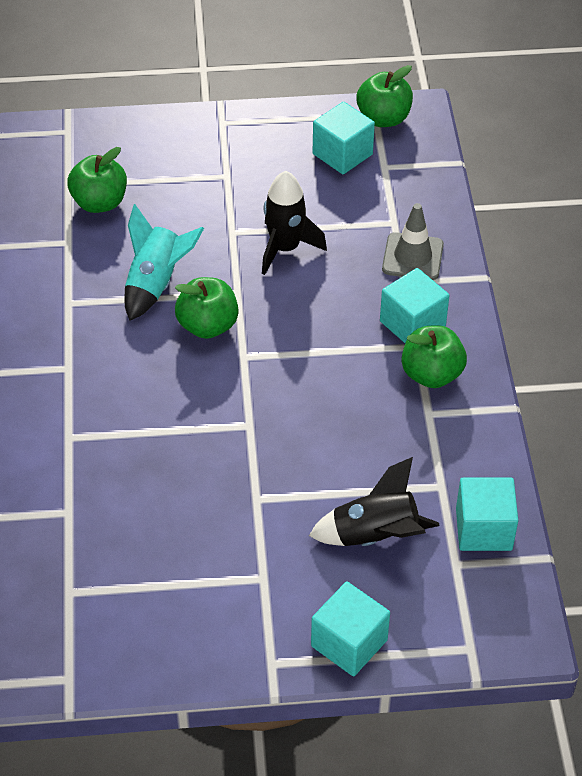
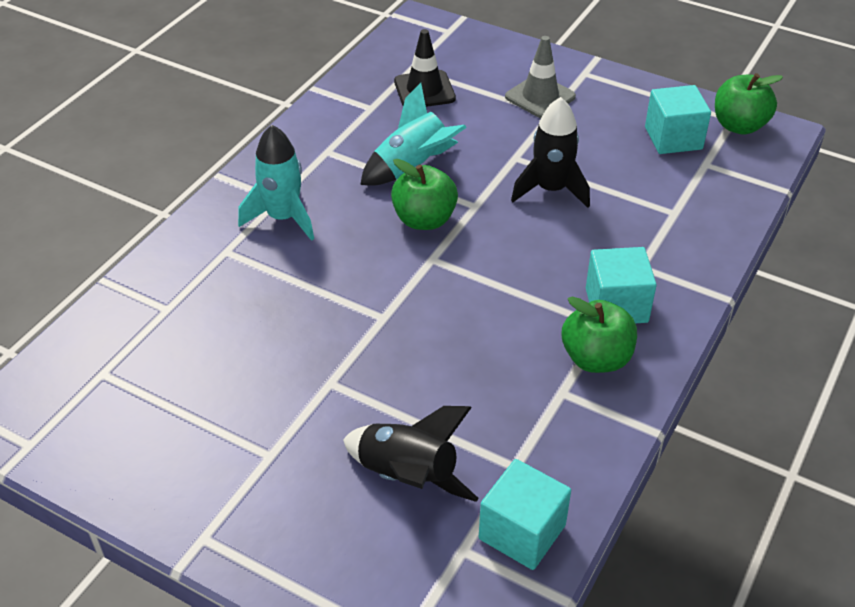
camera: 35 degrees right, 5 degrees down
green apple [67,147,127,213] -> black traffic cone [394,29,456,107]
turquoise cube [311,582,390,676] -> none
grey traffic cone [382,203,444,280] -> grey traffic cone moved to [505,36,576,118]
none -> turquoise rocket [238,125,314,241]

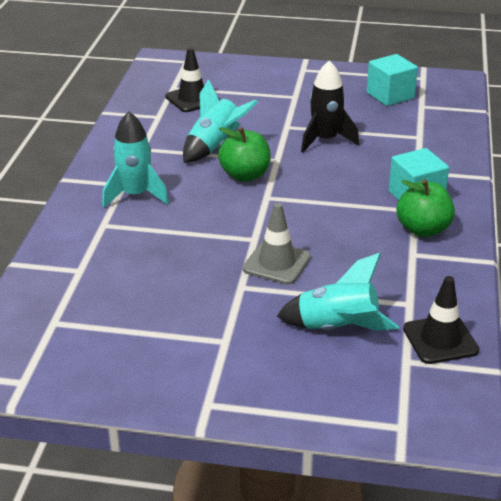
camera: 20 degrees left, 10 degrees down
black rocket [343,406,478,502] -> turquoise rocket [277,253,399,331]
turquoise cube [479,459,571,570] -> black traffic cone [403,276,480,364]
grey traffic cone [505,36,576,118] -> grey traffic cone moved to [243,203,311,284]
green apple [715,73,783,135] -> none

